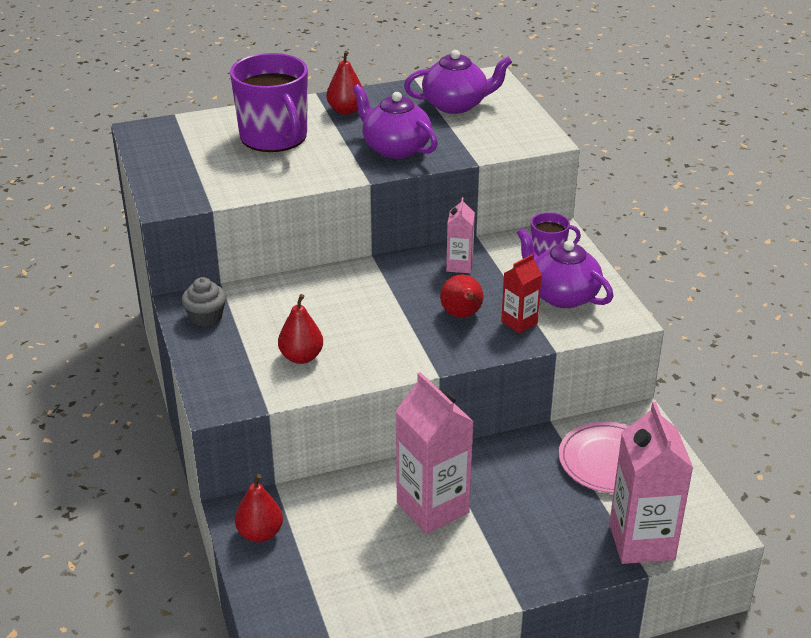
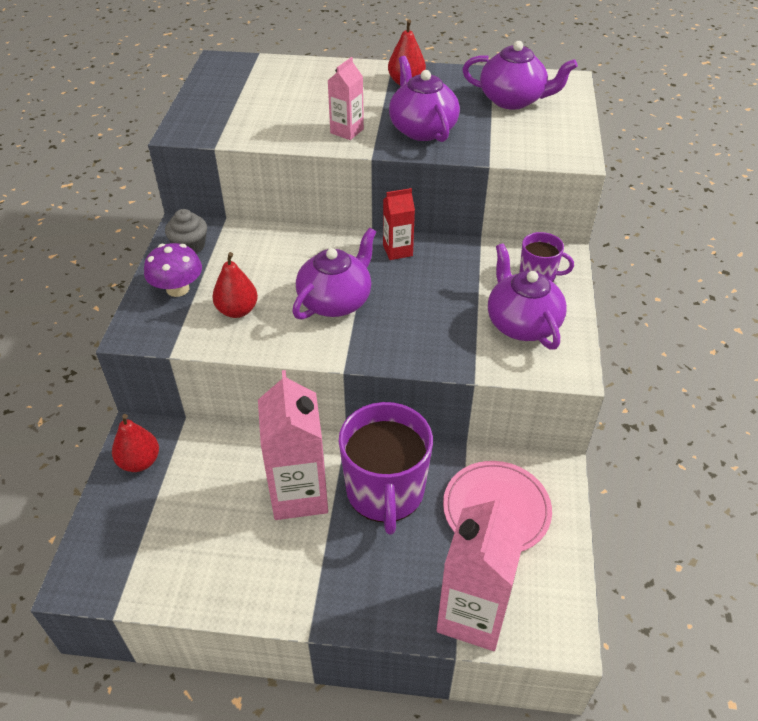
camera: 25 degrees right, 10 degrees up
purple mug [230,53,308,152] -> purple mug moved to [339,402,433,535]
red pear [440,275,483,318] -> none
pink carton [446,197,475,273] -> pink carton moved to [328,57,364,140]
red carton [501,254,542,334] -> red carton moved to [383,188,415,260]
none -> purple mushroom [144,243,202,297]
none -> purple teapot [292,228,376,320]

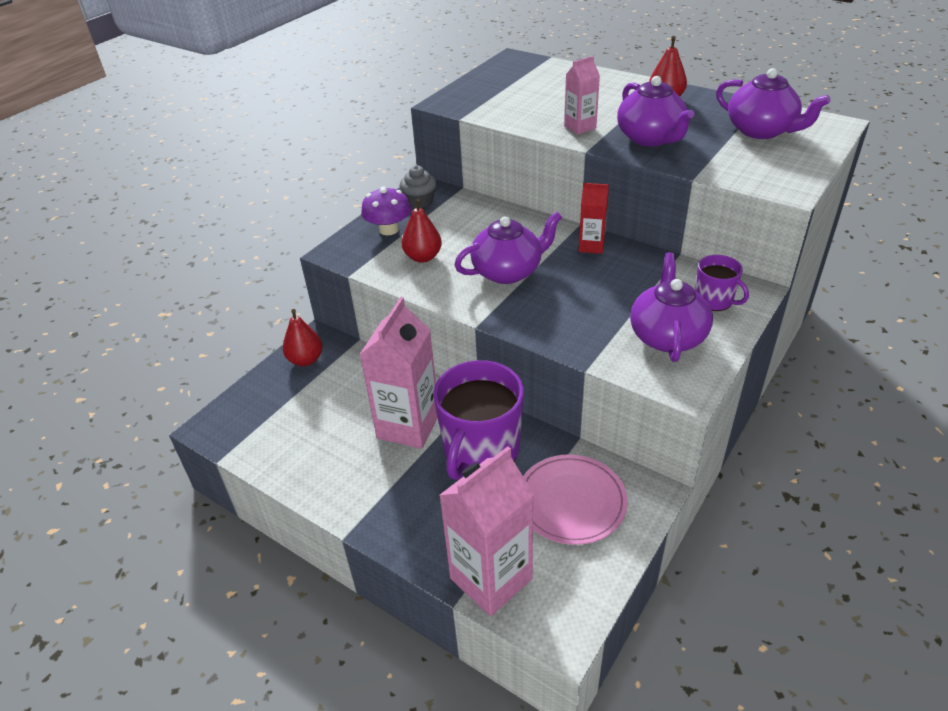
camera: 30 degrees right, 5 degrees down
purple teapot [389,56,460,142] -> purple teapot turned 150 degrees clockwise [617,76,694,146]

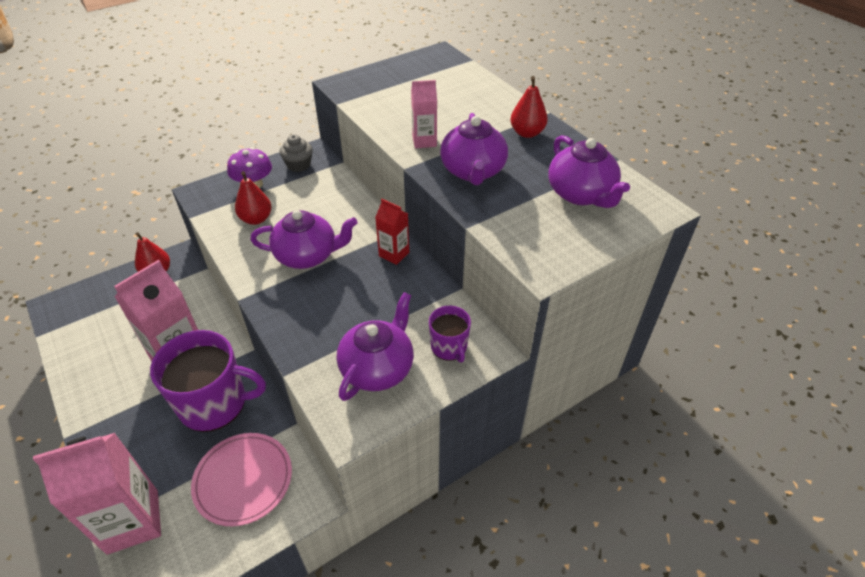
camera: 20 degrees right, 5 degrees up
purple mug [433,360,524,480] -> purple mug turned 135 degrees counterclockwise [150,330,266,432]

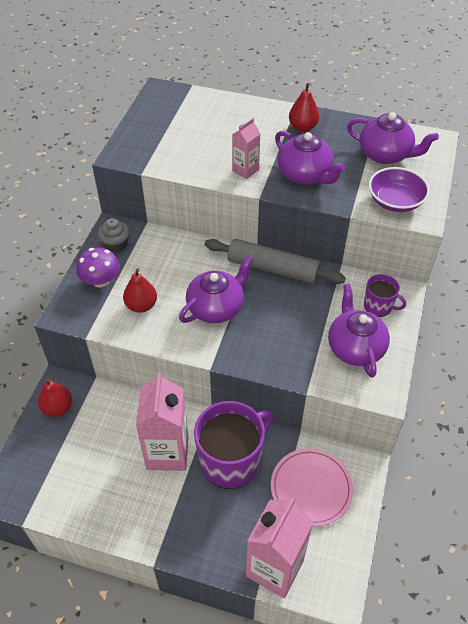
camera: 40 degrees left, 5 degrees up
red carton [375,199,409,265] -> grey rolling pin [205,239,346,284]
none -> purple bowl [369,167,430,212]

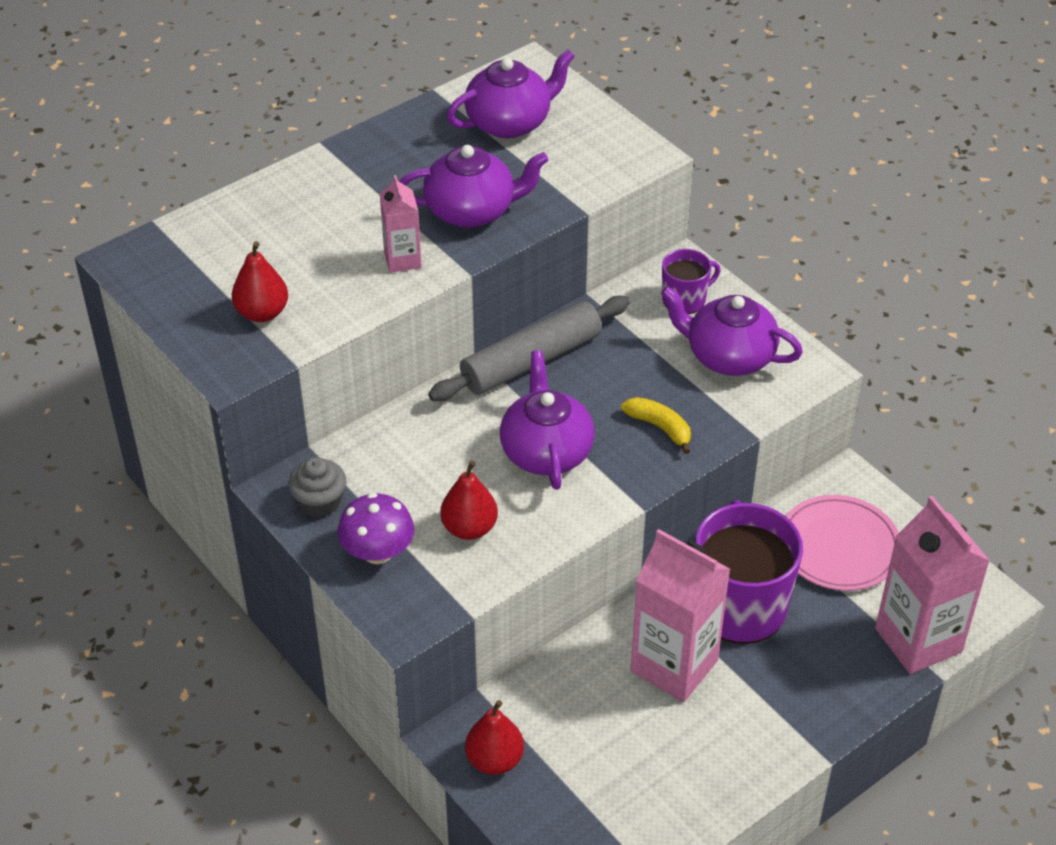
camera: 55 degrees left, 5 degrees down
red pear [289,83,320,132] -> red pear moved to [232,241,288,322]
purple bowl [369,167,430,212] -> none
none -> yellow banana [621,397,691,454]

